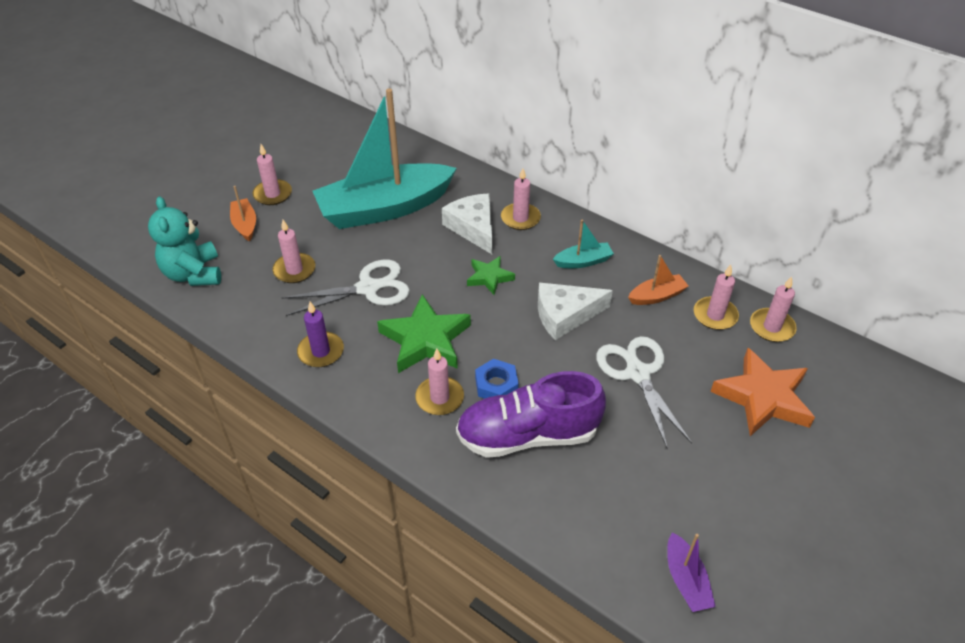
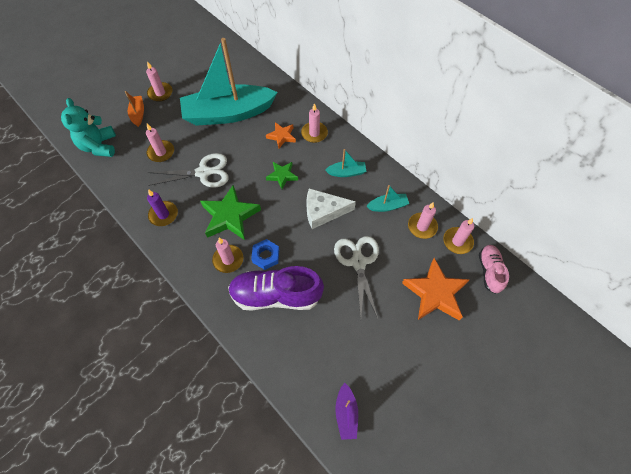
camera: 10 degrees right, 15 degrees up
white cheese [442,194,492,254] -> orange star [266,122,296,148]
orange boat [628,255,688,305] -> turquoise boat [366,185,409,212]
none -> pink shoe [479,245,509,294]

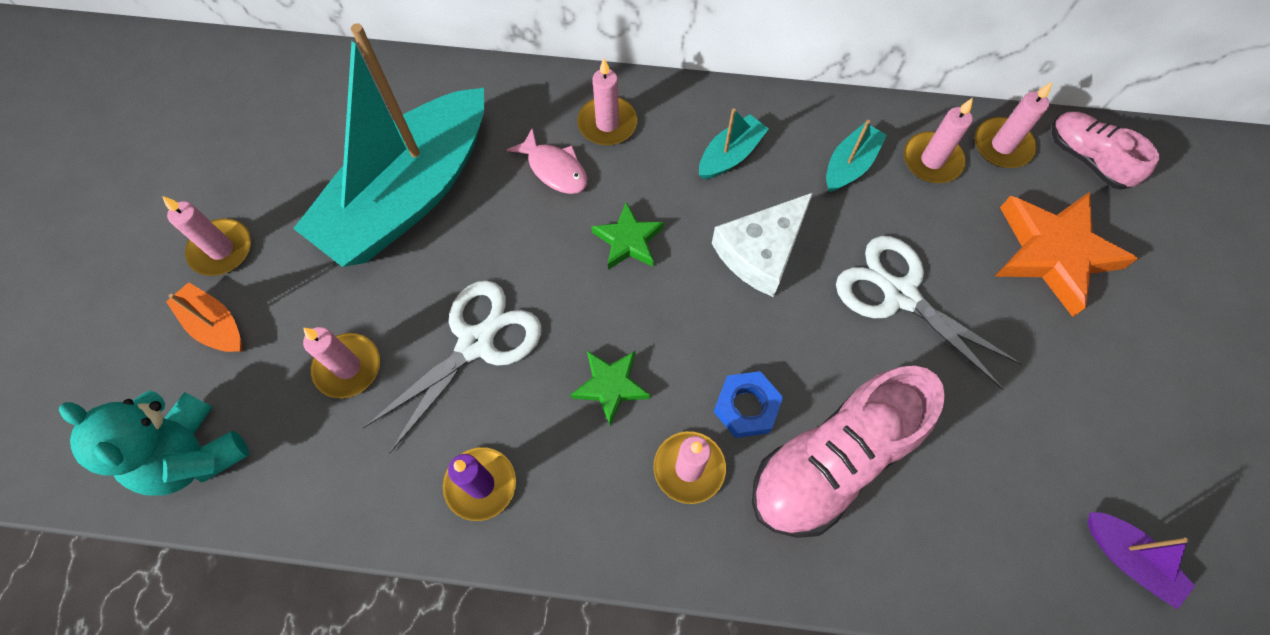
camera: 40 degrees left, 5 degrees up
green star [200,185,261,240] -> green star [570,351,650,426], size x0.56
purple shoe [228,266,324,311] -> pink shoe [752,366,945,538]
orange star [266,122,296,148] -> pink fish [507,128,587,194]

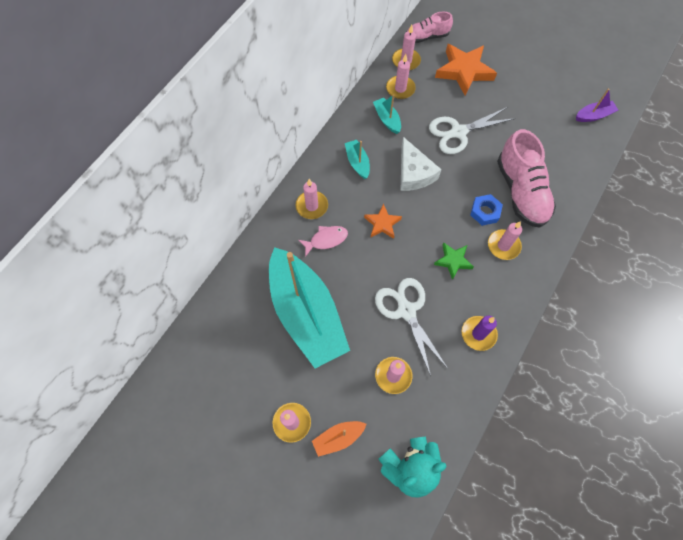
camera: 65 degrees left, 0 degrees up
green star [591,202,664,270] -> orange star [364,204,402,239]

